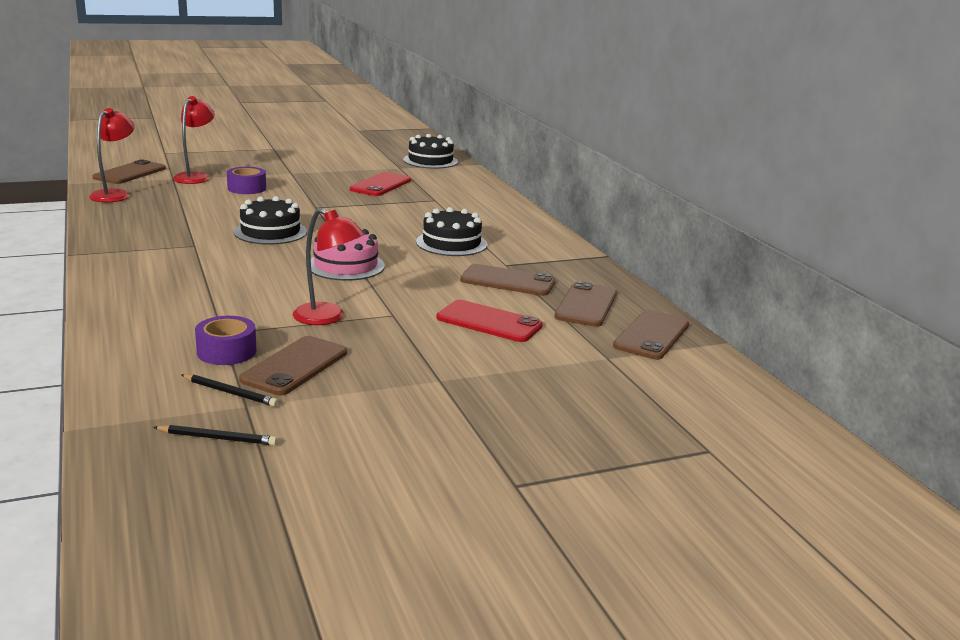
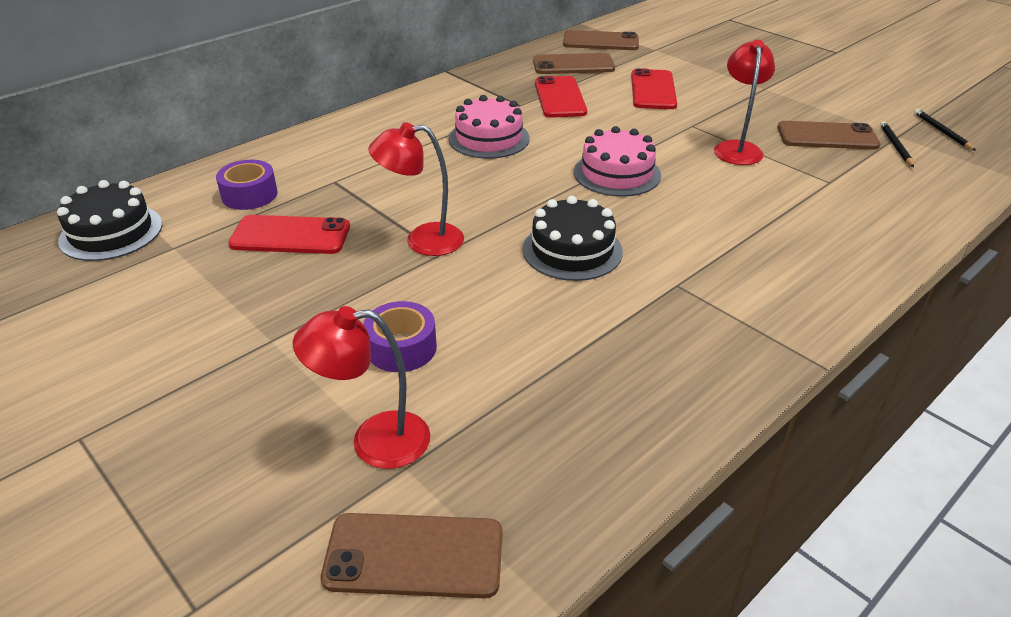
camera: 110 degrees left, 15 degrees up
red lamp [89,108,135,202] -> red lamp moved to [368,122,464,256]
purple tape [195,316,257,365] -> purple tape moved to [216,160,278,210]
black cake [416,207,487,256] -> pink cake [449,95,530,159]
brown phone [460,264,555,296] -> red phone [535,76,587,118]

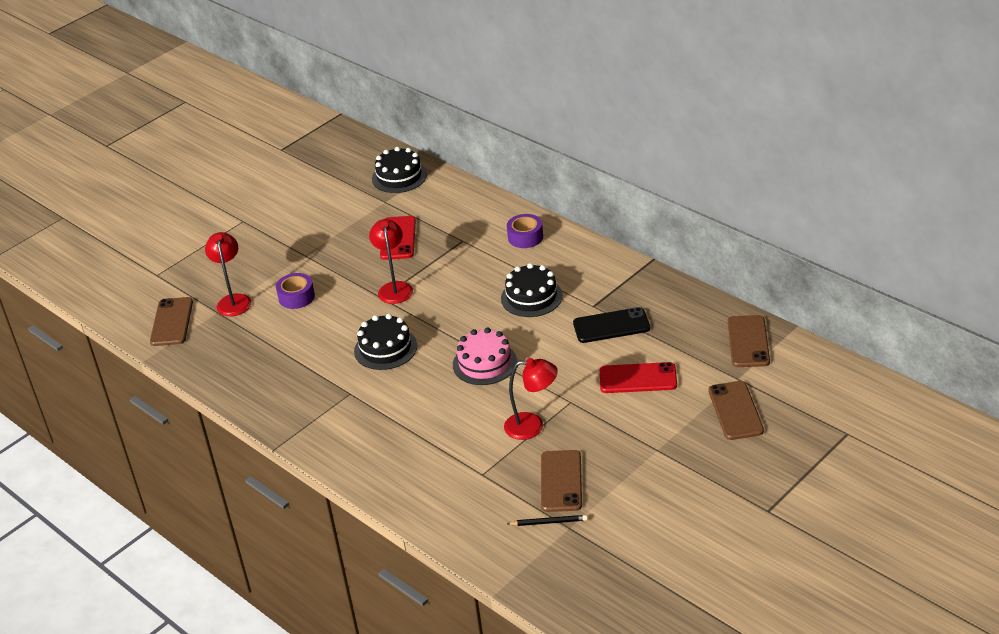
camera: 90 degrees right, 0 degrees up
purple tape [216,160,278,210] -> purple tape moved to [507,214,543,248]
pink cake [449,95,530,159] -> black cake [501,263,563,317]
brown phone [533,53,615,74] -> brown phone moved to [708,381,764,440]
red phone [535,76,587,118] -> black phone [573,307,650,343]
black pencil [914,108,976,151] -> none

